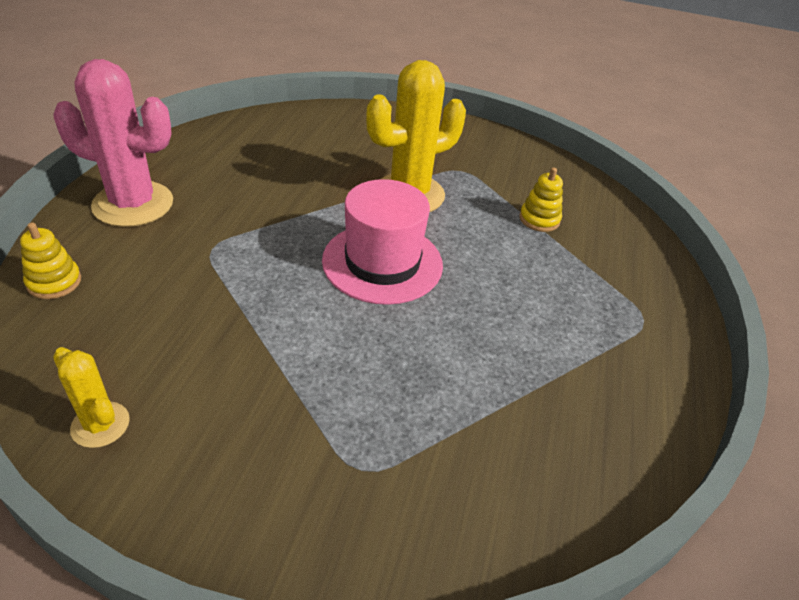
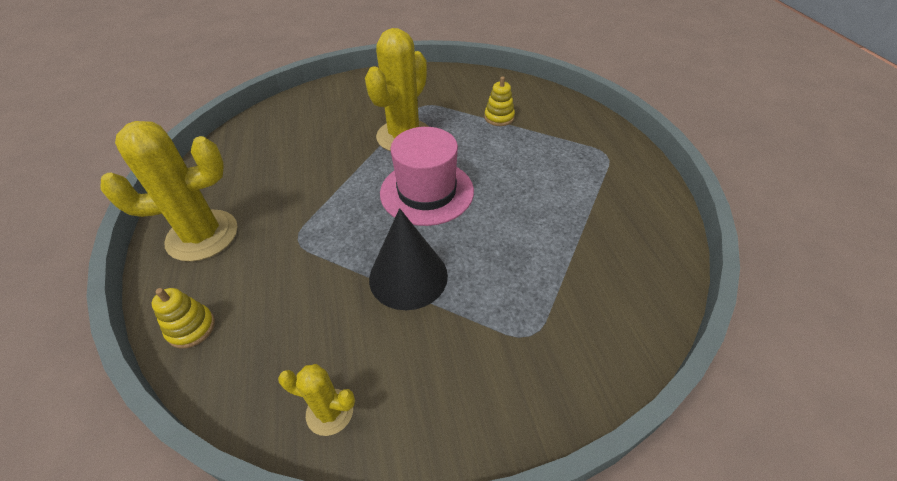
camera: 25 degrees left, 5 degrees up
pink cactus [53,59,173,227] -> yellow cactus [100,121,237,262]
none -> black cone [369,208,448,310]

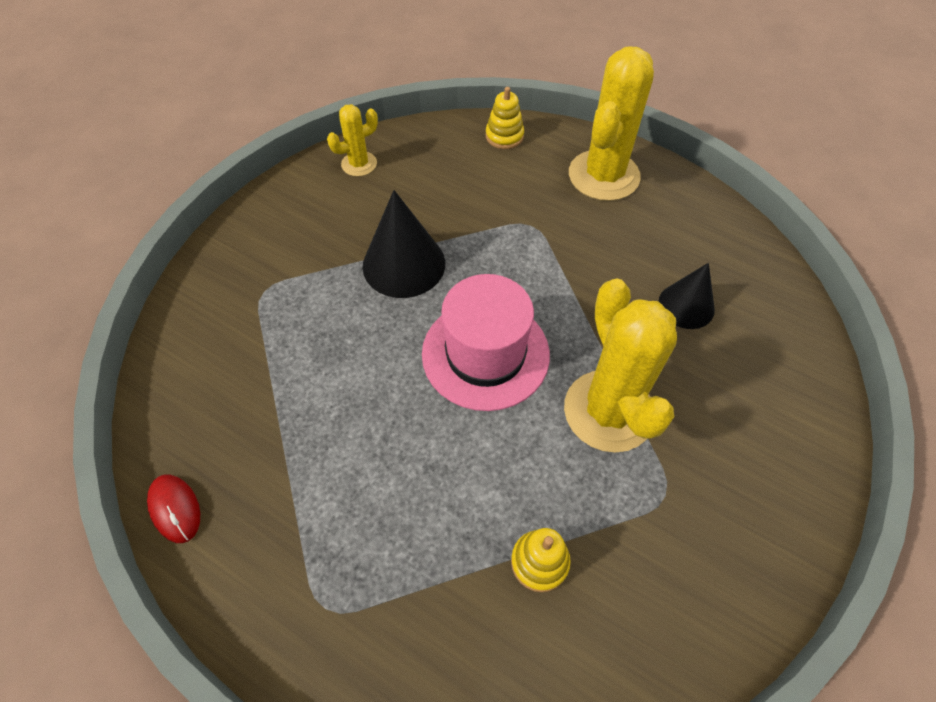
camera: 135 degrees right, 10 degrees up
none -> red mouse [147,474,200,543]
none -> black cone [659,263,715,329]

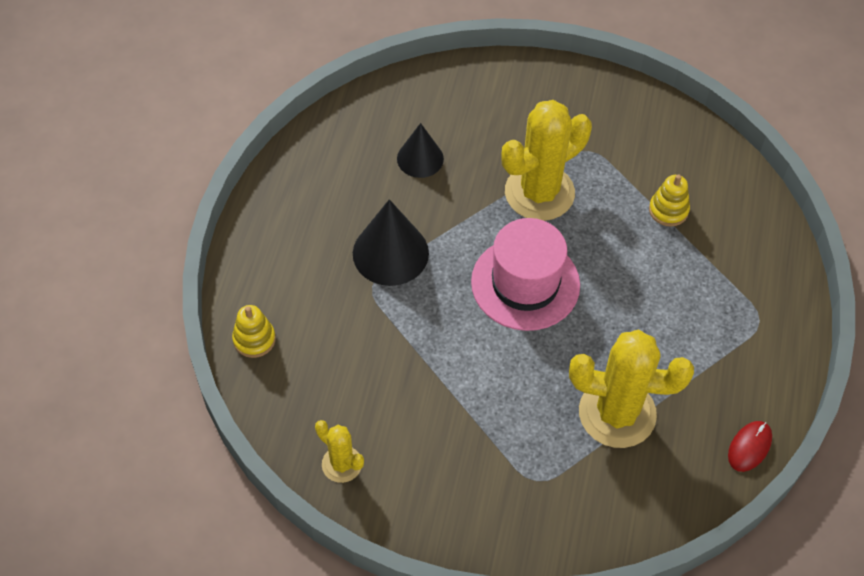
camera: 110 degrees left, 0 degrees up
black cone [363,190,445,298] -> black cone moved to [353,199,429,286]
yellow cactus [569,46,654,201] -> yellow cactus moved to [569,330,694,448]

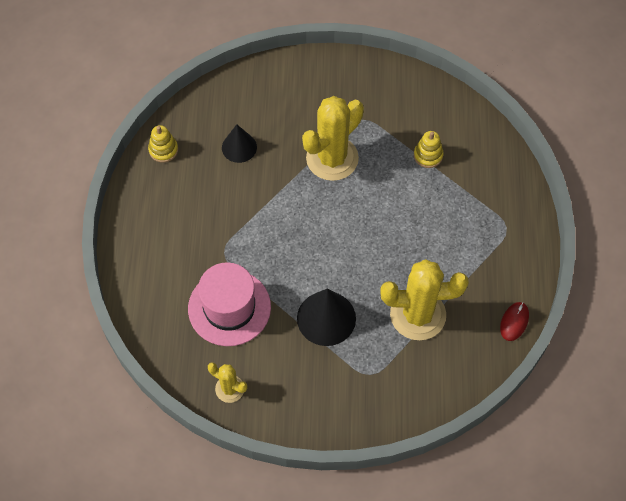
camera: 10 degrees left, 5 degrees up
yellow stacking toy [232,305,276,358] -> yellow stacking toy moved to [148,125,178,163]
black cone [353,199,429,286] -> black cone moved to [297,289,356,346]
pink hat [471,218,580,331] -> pink hat moved to [188,262,271,346]

